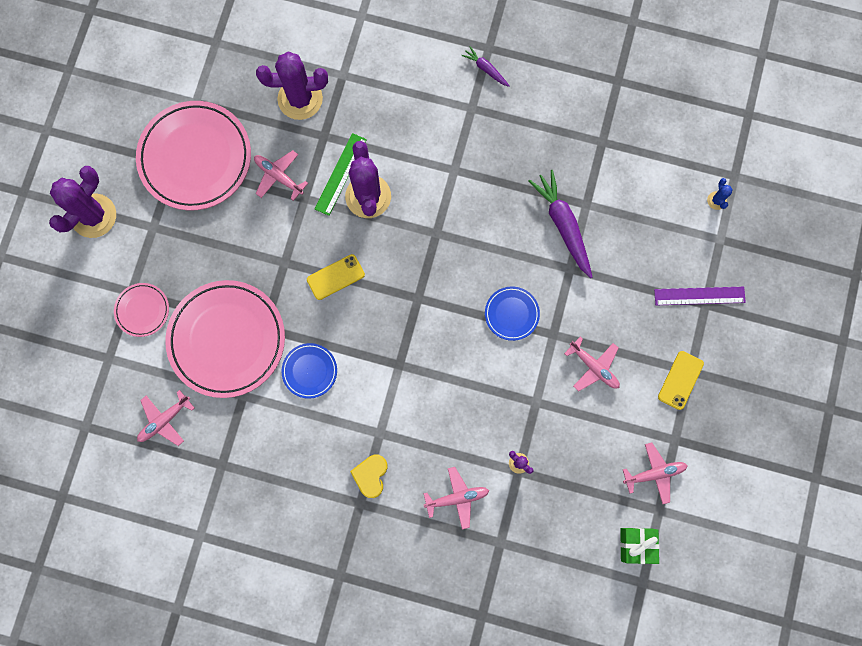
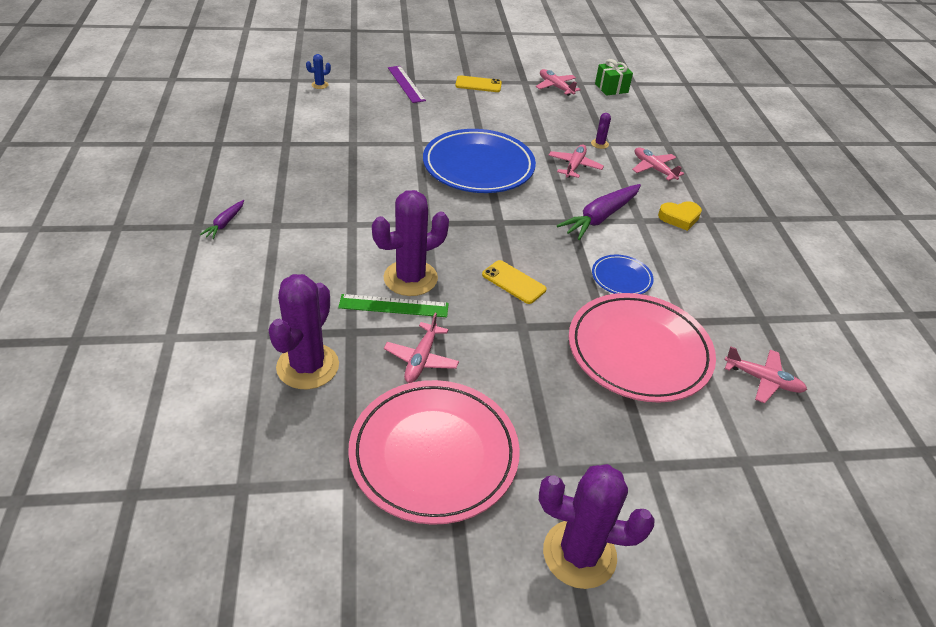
camera: 115 degrees left, 35 degrees down
pink plate [114,283,169,337] -> none
purple cactus [256,51,328,120] -> purple cactus turned 45 degrees clockwise [268,274,339,389]
blue plate [485,286,540,341] -> blue plate [423,129,536,193], size x2.14
purple carrot [529,170,592,278] -> purple carrot moved to [557,184,641,240]
pink plane [564,337,620,391] -> pink plane moved to [548,144,604,178]

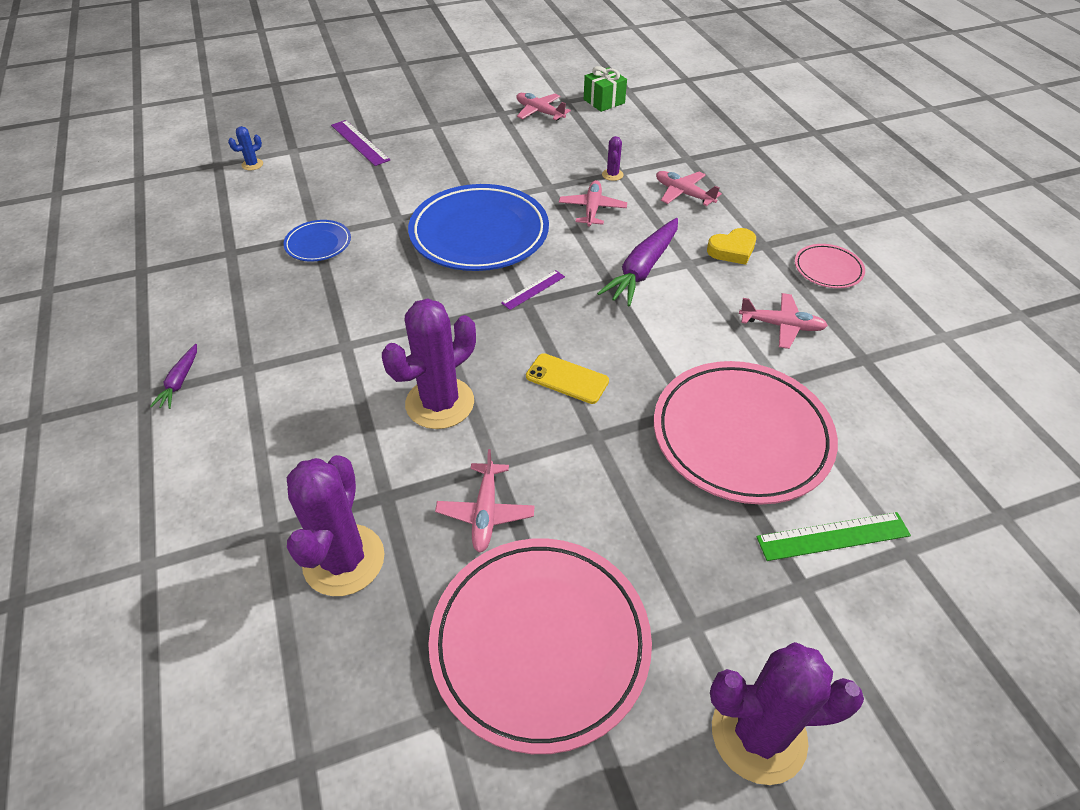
camera: 10 degrees left, 5 degrees up
green ruler [338,294,449,317] -> green ruler moved to [757,512,911,561]
yellow phone [455,75,502,92] -> none
blue plate [592,255,654,294] -> blue plate moved to [283,220,351,262]
pink plane [724,346,807,403] -> pink plane moved to [739,293,828,349]
none -> purple ruler [501,270,565,310]
none -> pink plate [795,244,865,288]

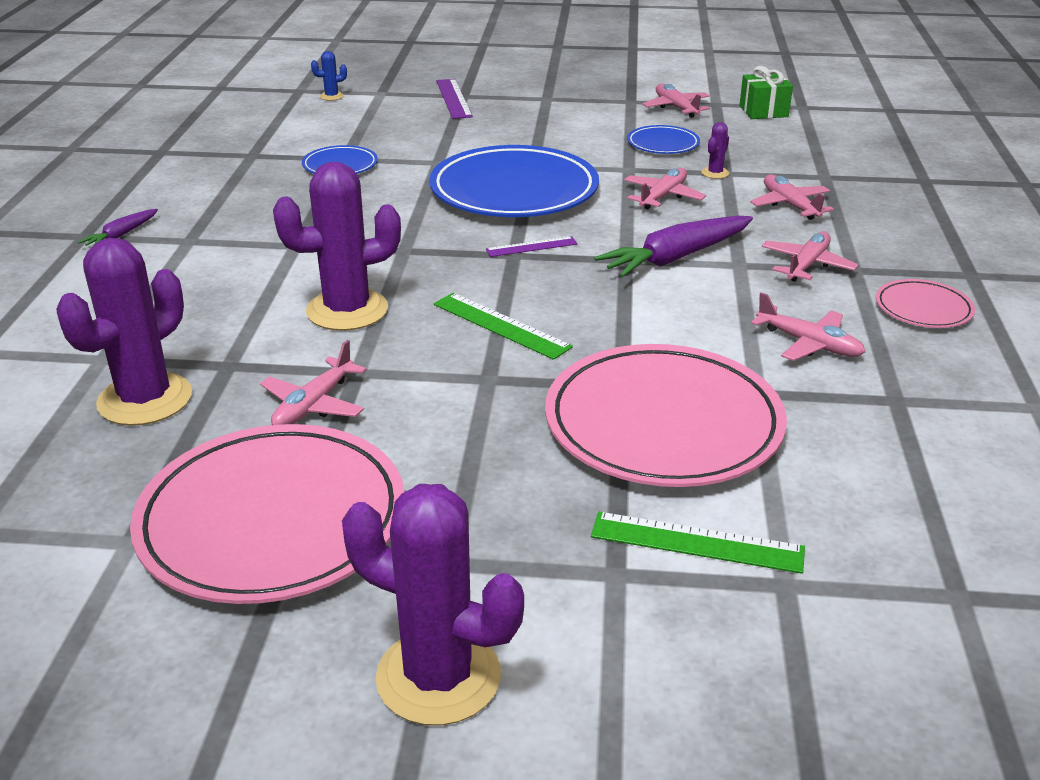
camera: 25 degrees right, 15 degrees down
yellow phone [526,353,609,404] -> green ruler [434,293,573,360]
yellow heart [707,228,756,265] -> pink plane [762,232,859,282]
none -> blue plate [627,125,700,154]

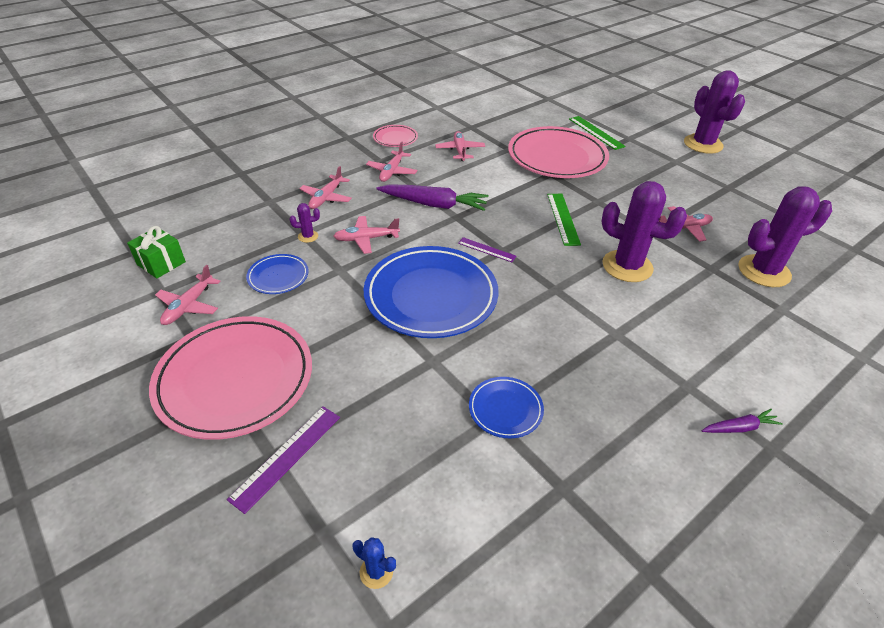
camera: 135 degrees left, 10 degrees up
pink plate [130,424,404,604] -> pink plate moved to [149,316,312,440]
pink plane [762,232,859,282] -> pink plane turned 60 degrees counterclockwise [366,142,417,182]

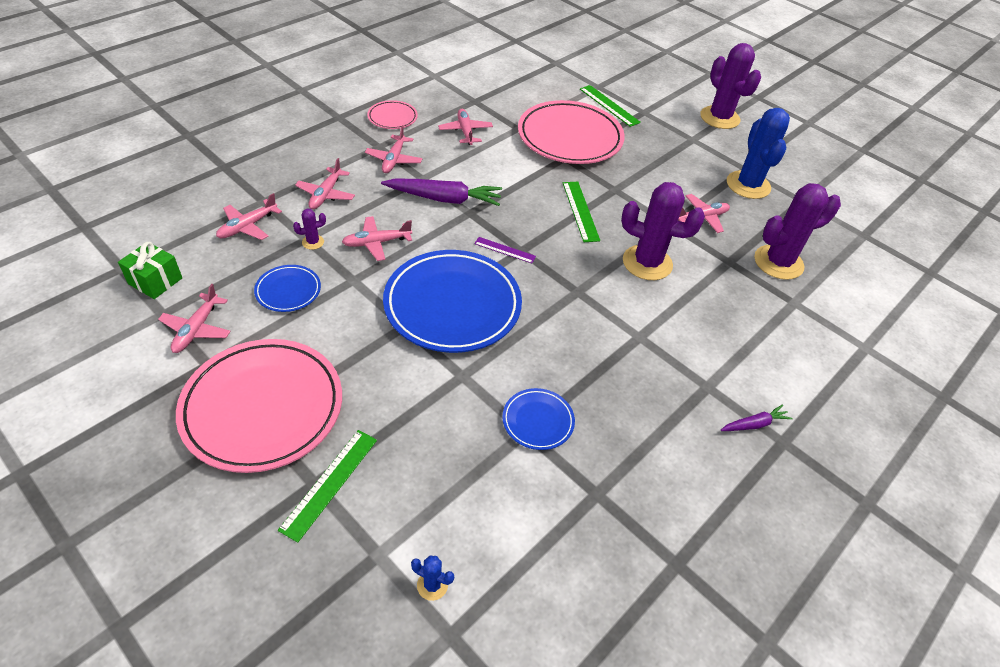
camera: 10 degrees left, 5 degrees up
purple ruler [227,406,340,514] -> green ruler [278,430,377,543]
none -> pink plane [216,193,282,240]
none -> blue cactus [727,108,790,199]

